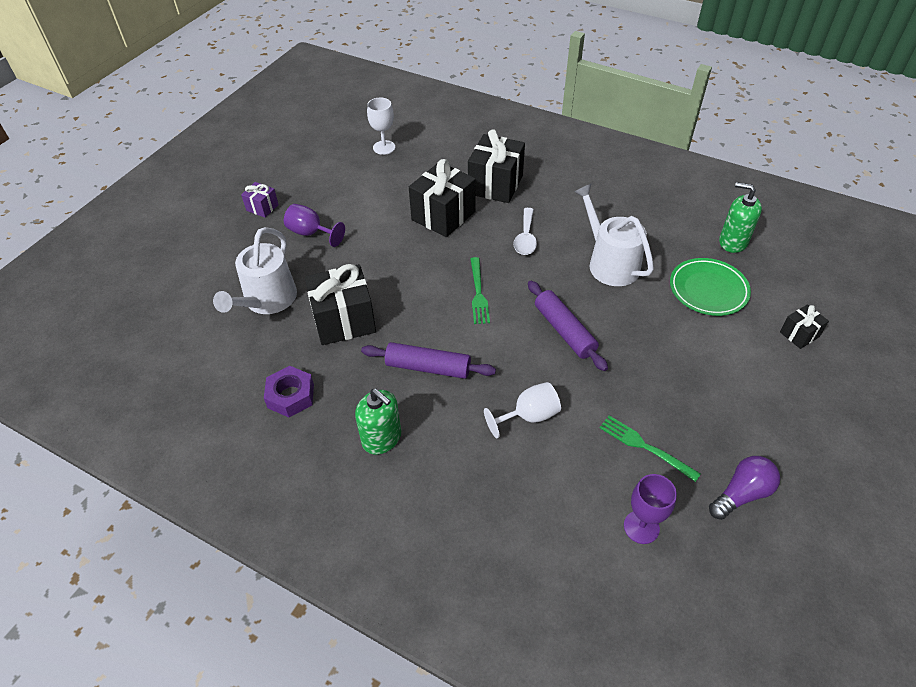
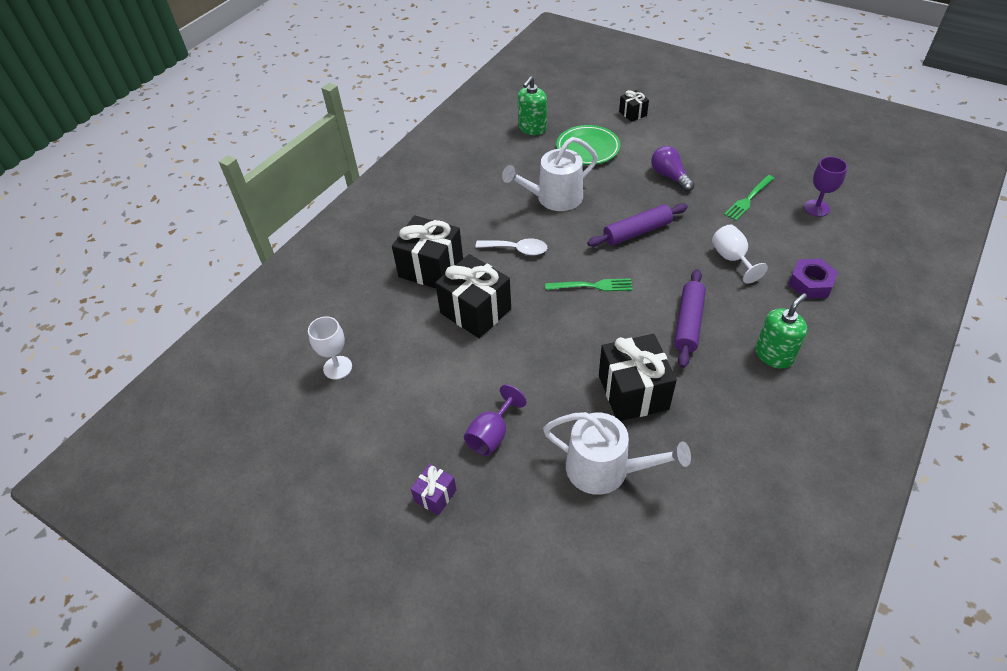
camera: 85 degrees left, 0 degrees up
purple nut [264,366,314,417] -> purple nut moved to [788,259,838,299]
purple light bulb [709,456,780,520] -> purple light bulb moved to [651,146,695,192]

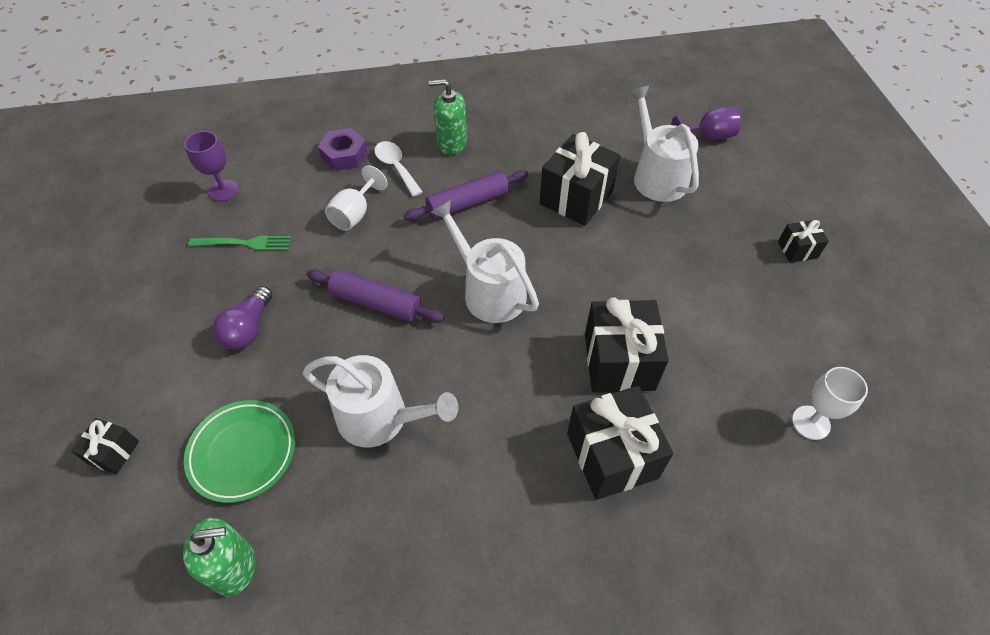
camera: 135 degrees left, 5 degrees up
purple gift [411,464,457,515] -> black gift [778,220,829,263]
purple goblet [464,385,527,456] -> purple goblet moved to [671,107,741,140]
white spoon [475,238,547,255] -> white spoon moved to [375,141,423,197]
green fork [545,278,633,291] -> white watering can [431,200,539,323]

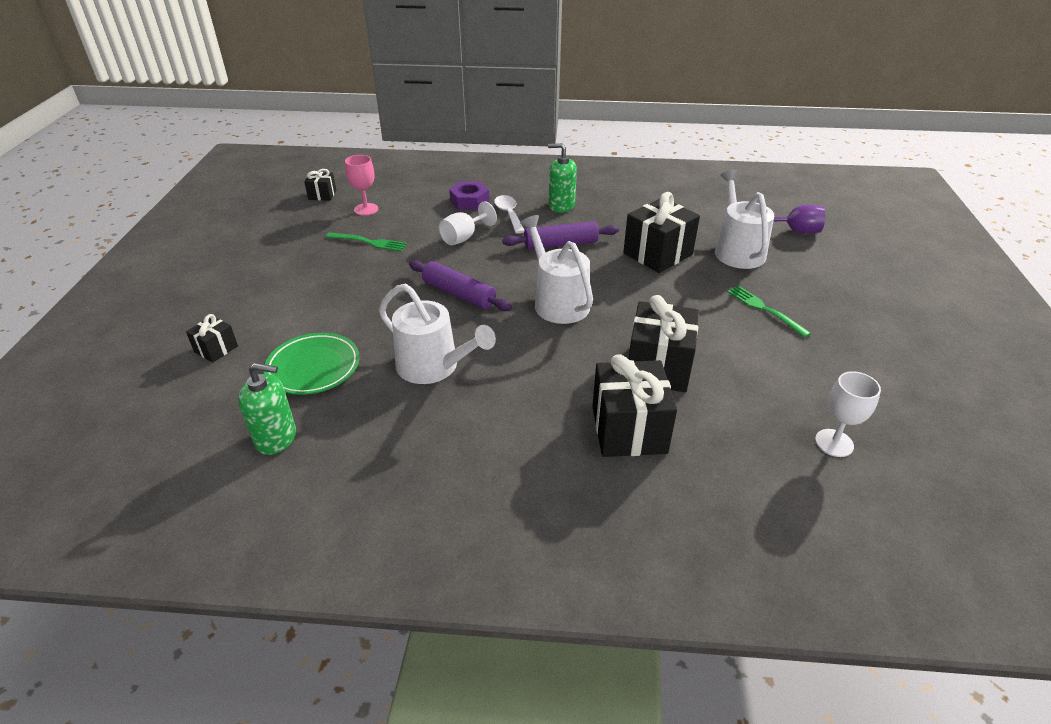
camera: 15 degrees right, 15 degrees down
purple goblet [184,131,239,201] -> pink goblet [345,155,378,216]
purple light bulb [213,286,273,350] -> none
black gift [778,220,829,263] -> black gift moved to [304,169,337,201]
none -> green fork [727,286,811,338]

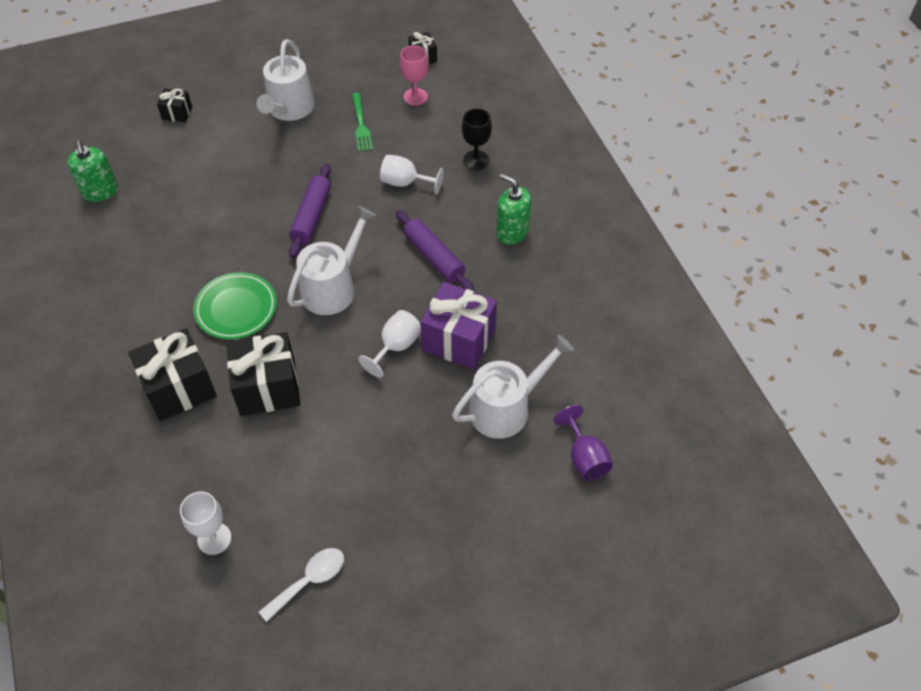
camera: 65 degrees right, 15 degrees up
green plate [264,333,360,395] -> green plate moved to [193,272,277,339]
white watering can [379,284,496,384] -> white watering can moved to [256,39,315,121]
purple nut [449,181,489,210] -> black goblet [462,108,492,170]
white spoon [494,195,525,234] -> white spoon moved to [259,548,344,622]
green soap dispenser [548,143,577,213] -> green soap dispenser turned 45 degrees counterclockwise [496,174,531,245]
black gift [623,192,700,273] -> purple gift [420,282,497,370]
green fork [727,286,811,338] -> none
none -> white goblet [358,310,421,378]

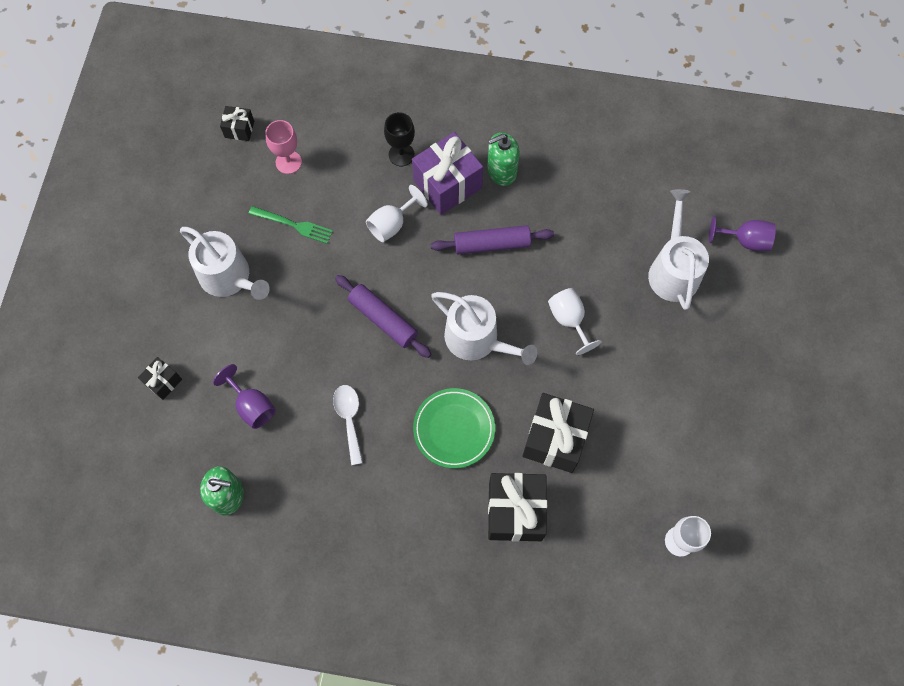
camera: 60 degrees left, 15 degrees up
white spoon [259,548,344,622] -> white spoon moved to [333,385,363,465]
white watering can [287,206,376,315] -> white watering can turned 150 degrees clockwise [431,292,537,365]
purple gift [420,282,497,370] -> purple gift moved to [412,132,483,215]
none -> purple goblet [213,364,276,429]

